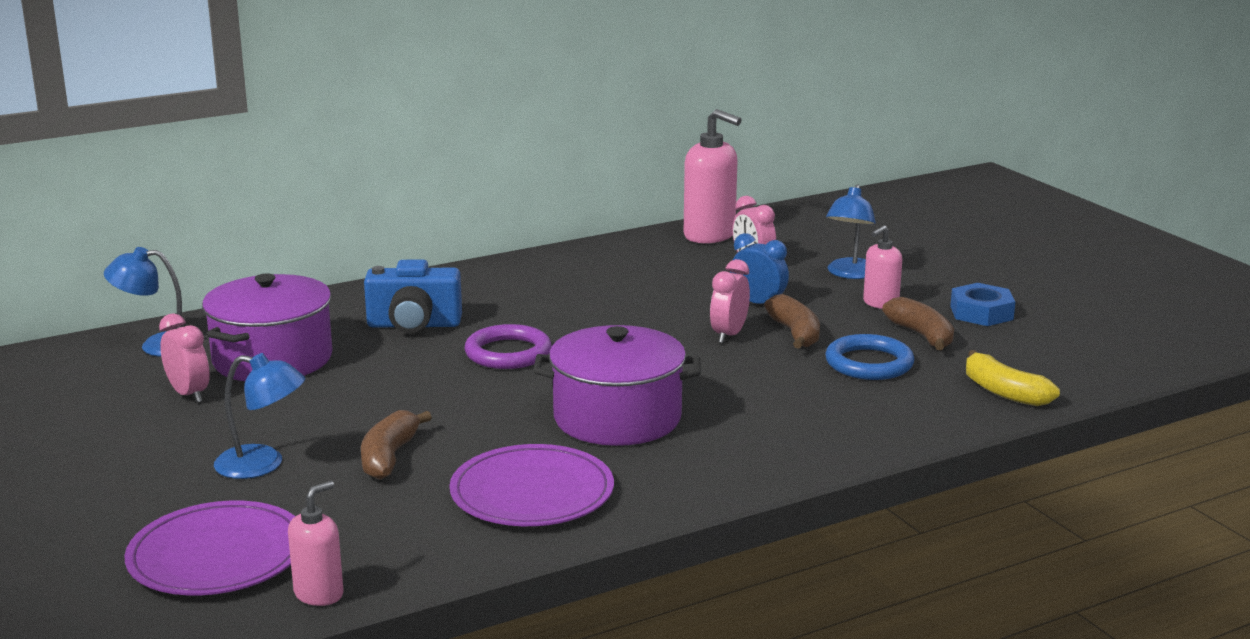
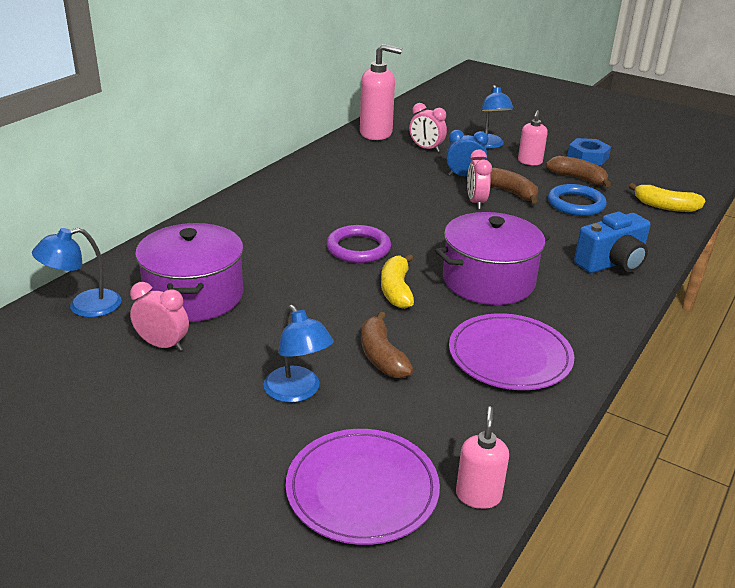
camera: 30 degrees left, 10 degrees up
blue lamp [214,353,305,479] -> blue lamp turned 75 degrees clockwise [264,305,334,403]
blue camera [364,260,462,333] -> blue camera moved to [574,212,650,273]
none -> yellow banana [381,254,414,309]

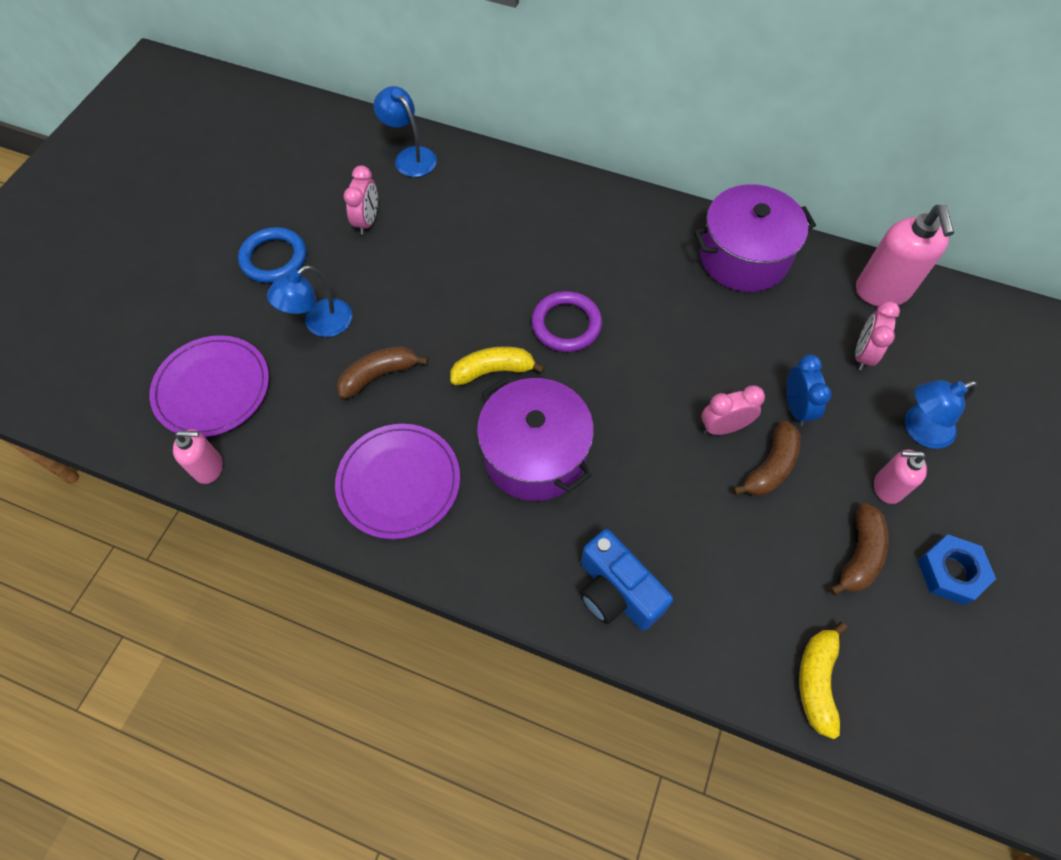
camera: 80 degrees right, 30 degrees up
purple pot [135,223,244,322] -> purple pot moved to [694,184,816,292]
blue ring [548,184,607,216] -> blue ring moved to [238,227,306,283]

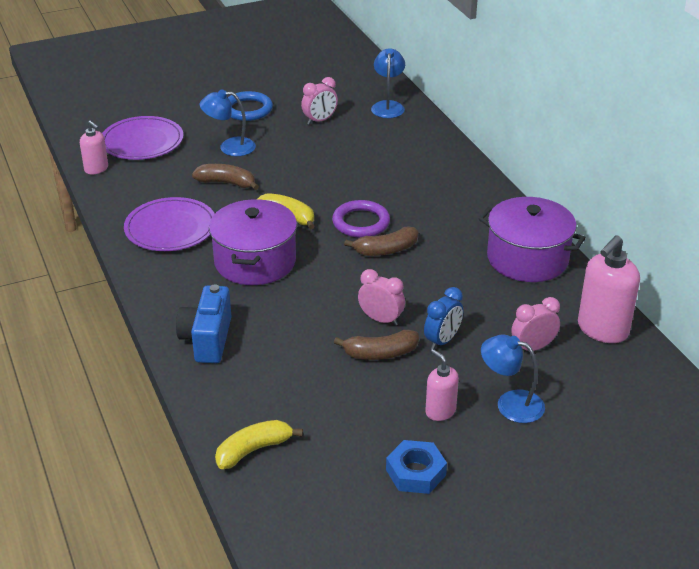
camera: 45 degrees right, 25 degrees down
brown banana [830,503,888,596] -> brown banana moved to [344,226,418,256]

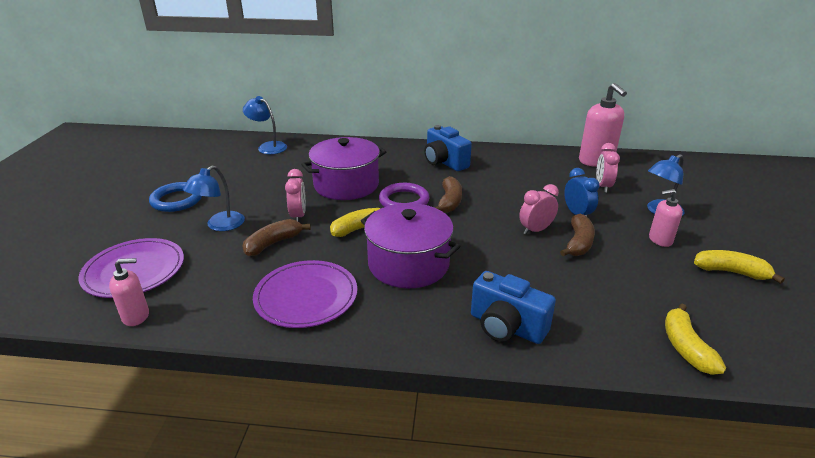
camera: 60 degrees left, 5 degrees down
pink clock [301,77,338,125] -> pink clock moved to [285,169,306,222]
blue nut [386,440,447,494] -> yellow banana [694,250,785,284]
purple pot [478,197,586,282] -> purple pot moved to [301,137,386,200]
none -> blue camera [424,125,472,171]

